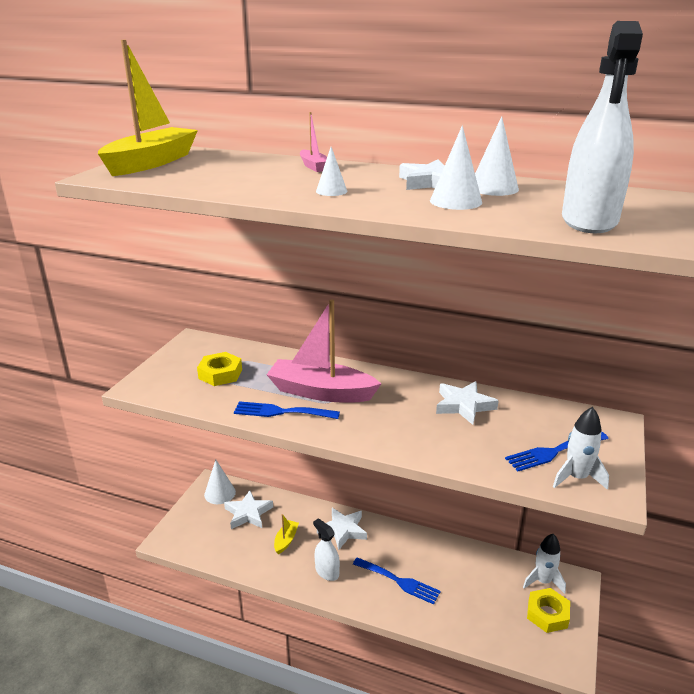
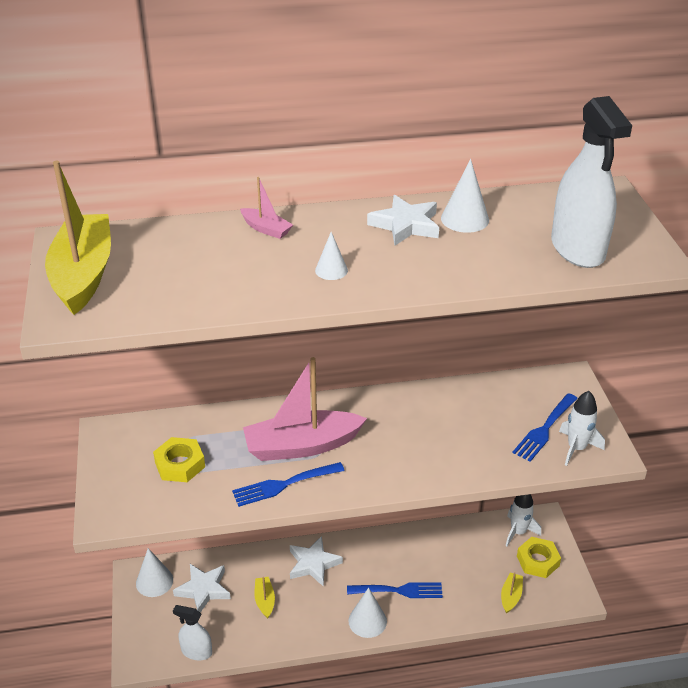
camera: 30 degrees left, 10 degrees up
white spray bottle [313,519,340,581] -> white spray bottle moved to [173,605,212,661]
white cone [430,125,482,210] -> white cone moved to [348,588,387,638]
white star [436,381,499,425] -> none
none -> yellow boat [501,572,523,613]

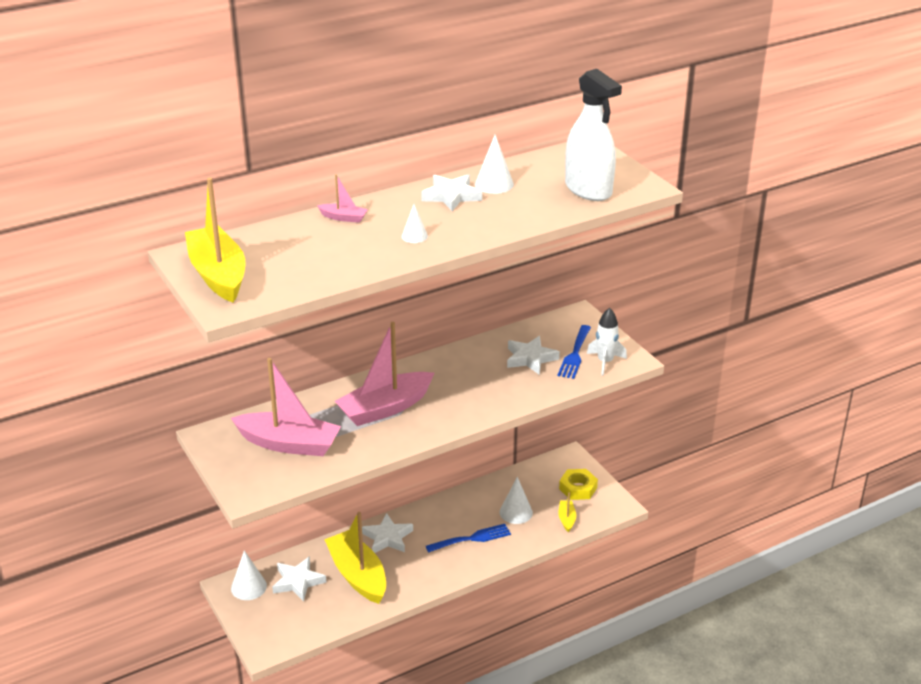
camera: 20 degrees left, 5 degrees down
yellow nut [153,437,205,482] -> pink boat [231,358,341,456]
white spray bottle [173,605,212,661] -> none
blue fork [232,462,345,507] -> none
yellow boat [254,577,275,618] -> yellow boat [324,512,386,604], size x2.25
white cone [348,588,387,638] -> white cone moved to [500,477,533,524]
white rocket [506,494,541,546] -> none
none -> white star [507,336,560,375]

